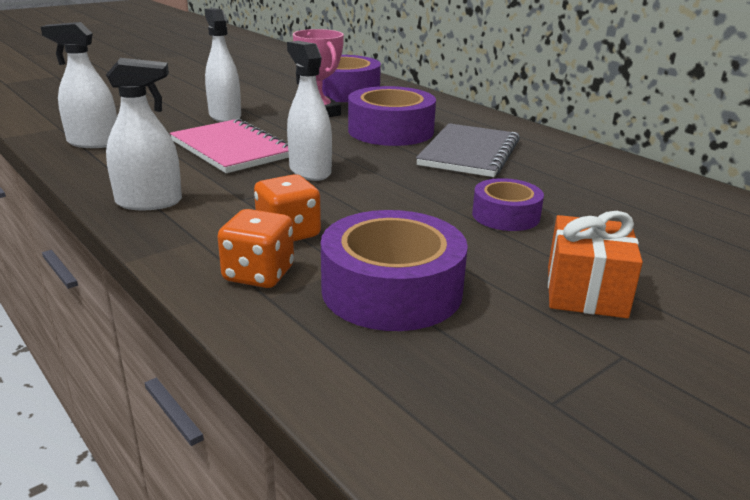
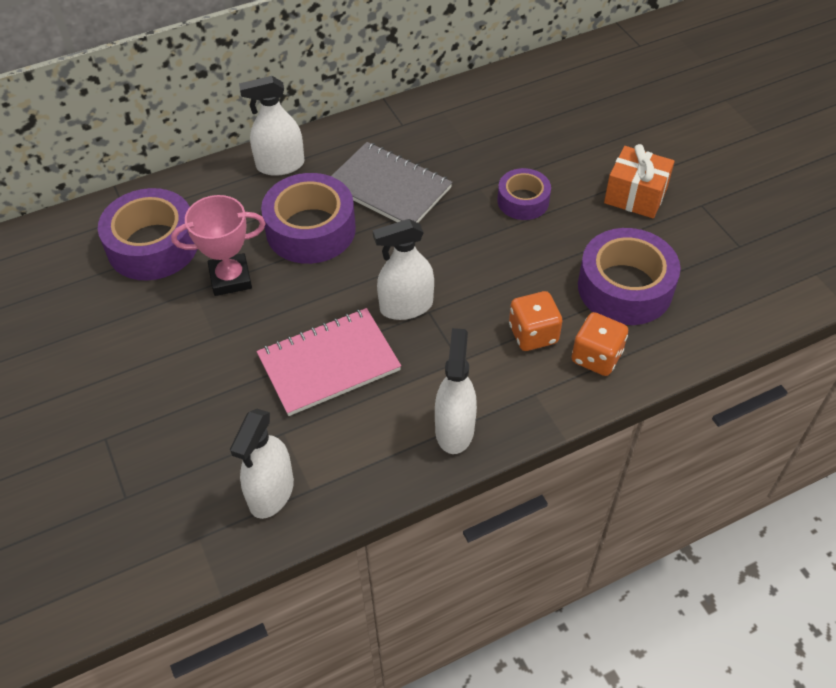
camera: 75 degrees left, 25 degrees up
white spray bottle [204,8,241,122] -> white spray bottle moved to [239,76,304,176]

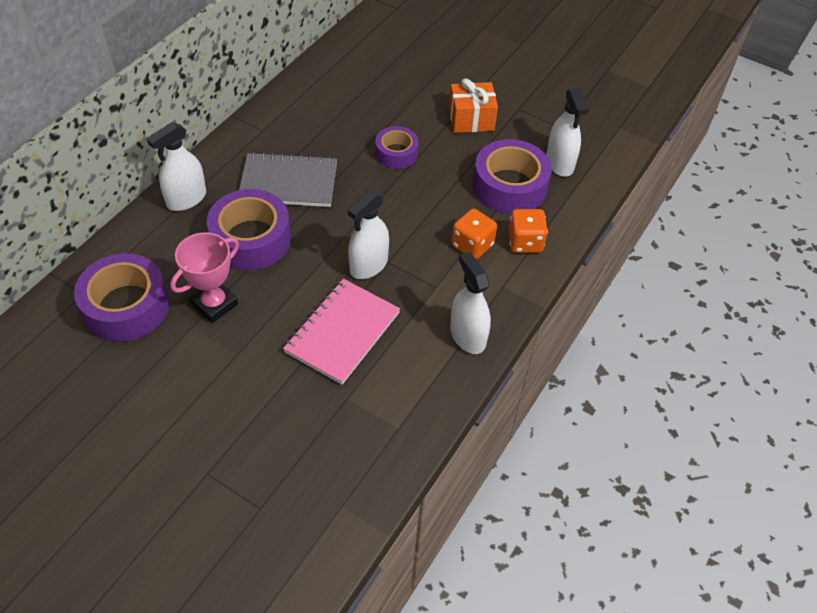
camera: 35 degrees left, 0 degrees up
white spray bottle [230,409,294,519] -> white spray bottle moved to [546,88,589,176]

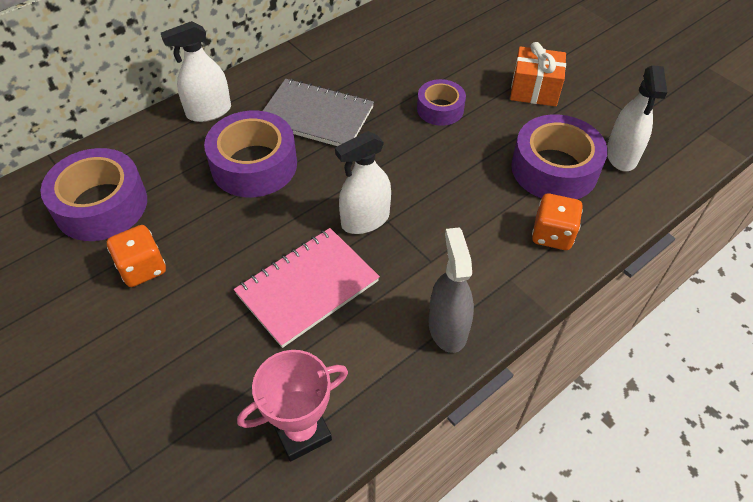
camera: 20 degrees right, 0 degrees up
pink trophy [170,232,239,323] -> pink trophy moved to [237,350,348,461]
white spray bottle [450,252,491,354] -> grey spray bottle [429,228,474,353]
orange dice [452,209,497,259] -> orange dice moved to [107,225,166,287]

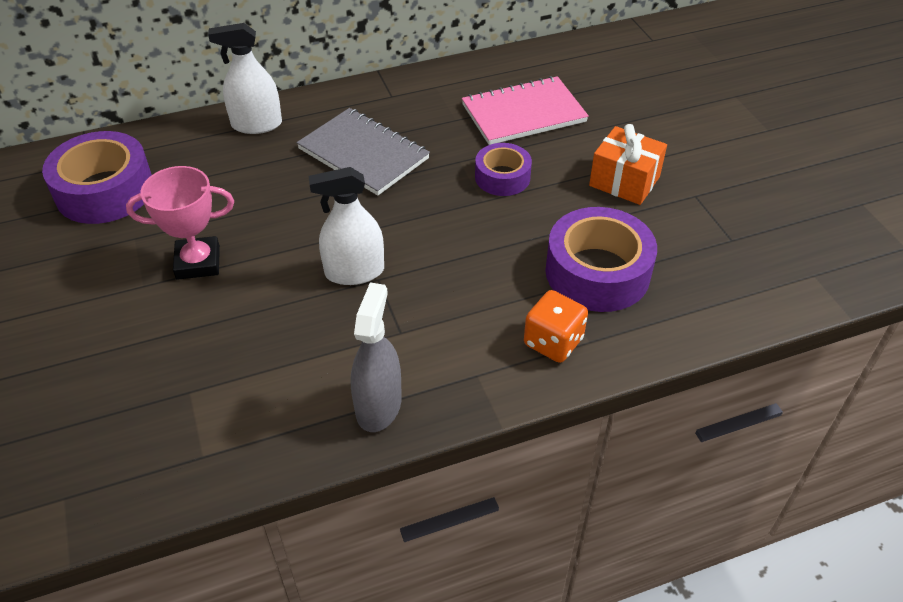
camera: 20 degrees right, 5 degrees down
orange dice [107,225,166,287] -> none
purple tape [204,110,297,197] -> none
pink notebook [234,228,380,348] -> pink notebook moved to [462,76,589,145]
pink trophy [237,350,348,461] -> pink trophy moved to [126,166,234,280]
white spray bottle [607,66,667,171] -> none

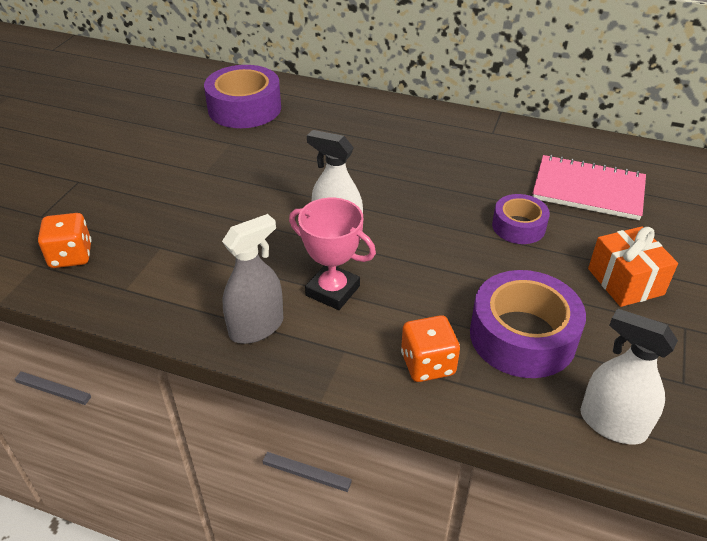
camera: 40 degrees right, 5 degrees down
pink trophy [126,166,234,280] -> pink trophy moved to [289,198,376,310]
white spray bottle [208,23,282,134] -> white spray bottle moved to [580,308,678,445]
grey notebook [297,108,430,196] -> none
none -> orange dice [38,213,92,268]

